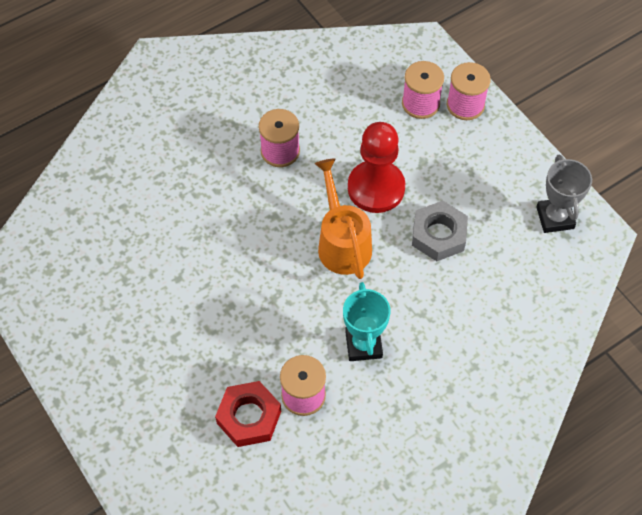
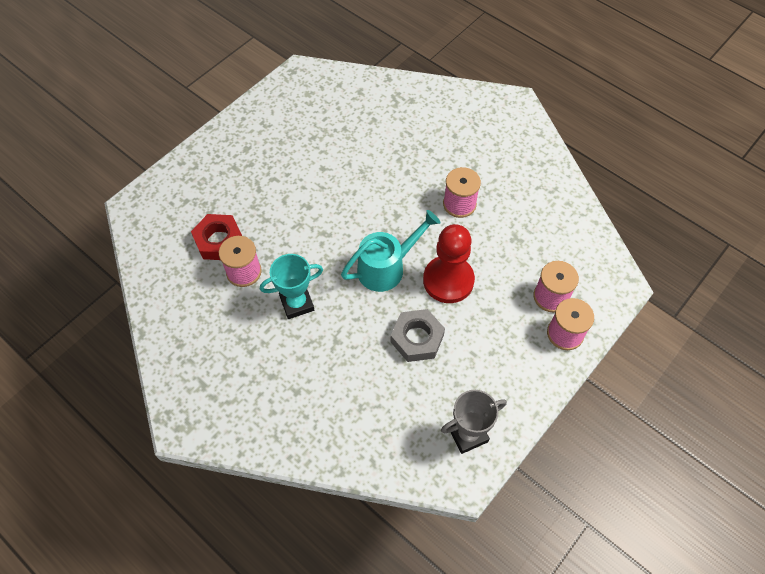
camera: 75 degrees right, 0 degrees up
orange watering can [315,158,372,279] -> turquoise watering can [341,210,440,292]

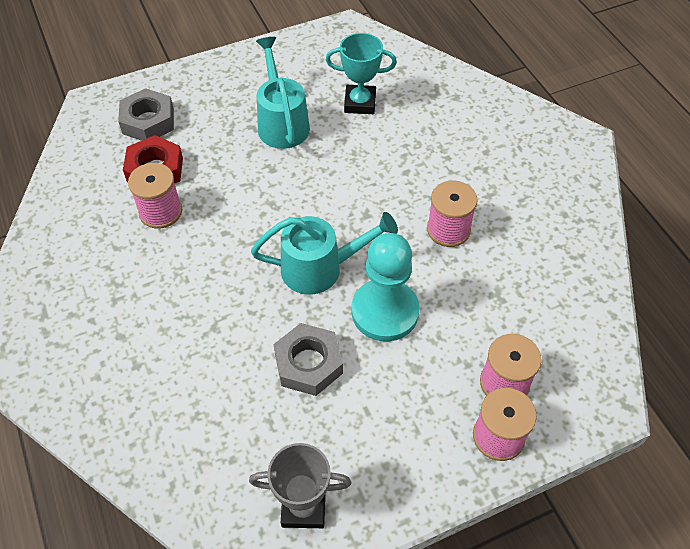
camera: 25 degrees right, 5 degrees down
turquoise trophy [260,254,323,319] -> turquoise trophy moved to [326,33,397,114]
red pawn [423,224,475,303] -> turquoise pawn [352,233,419,342]
none -> grey nut [118,88,174,141]
none -> turquoise watering can [256,37,310,149]

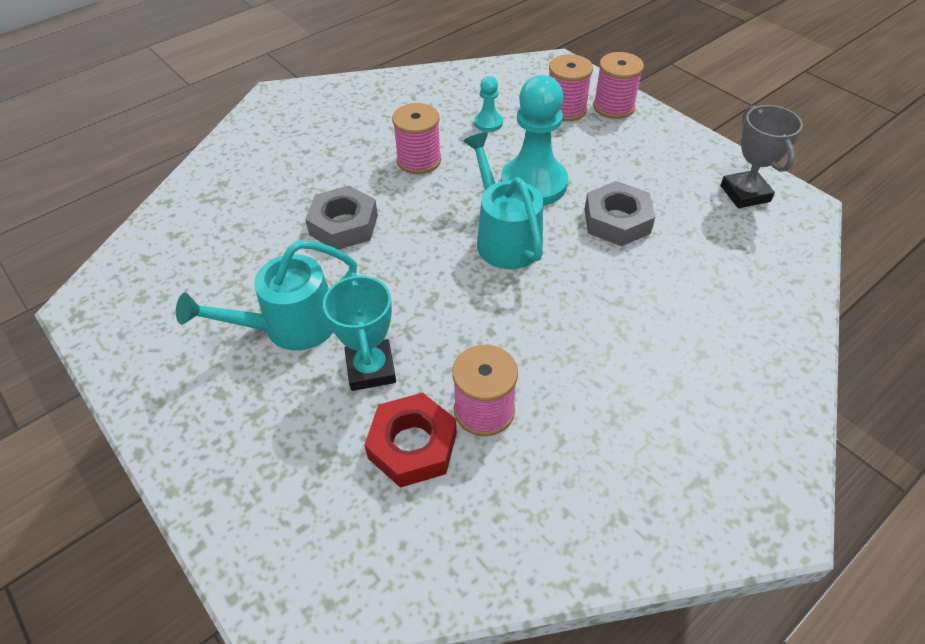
camera: 105 degrees left, 5 degrees down
grey nut [118,88,174,141] -> grey nut moved to [305,186,378,250]
turquoise trophy [326,33,397,114] -> turquoise trophy moved to [323,273,396,391]
none -> turquoise pawn [474,76,503,132]

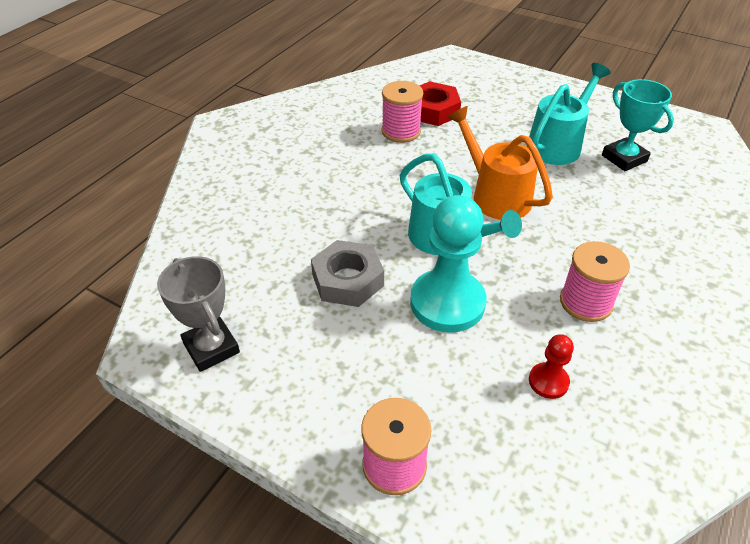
camera: 160 degrees right, 5 degrees down
grey nut [305,186,378,250] -> none
turquoise trophy [323,273,396,391] -> turquoise trophy moved to [602,79,674,171]
turquoise pawn [474,76,503,132] -> red pawn [529,334,574,399]
pink spool [549,54,593,121] -> none
none -> orange watering can [447,106,553,220]

